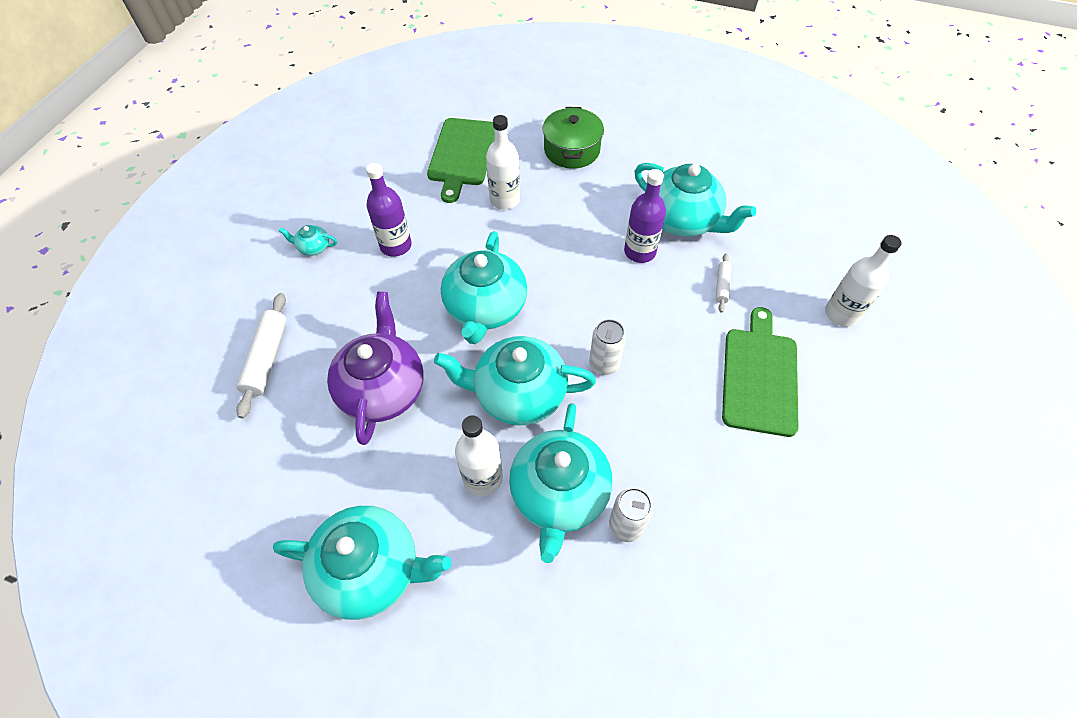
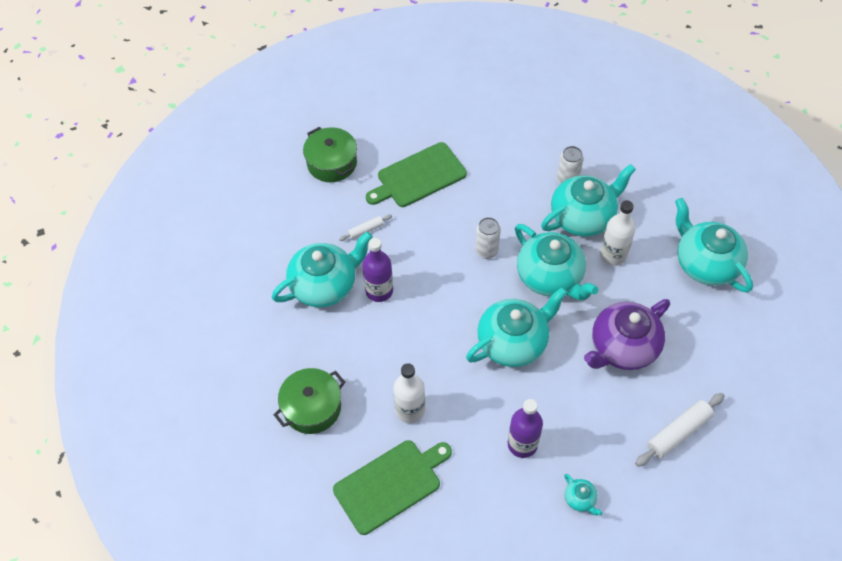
camera: 130 degrees left, 0 degrees up
turquoise teapot [634,163,756,237] -> turquoise teapot turned 60 degrees clockwise [272,231,373,307]
white bottle [825,235,902,327] -> green pot [303,127,357,182]

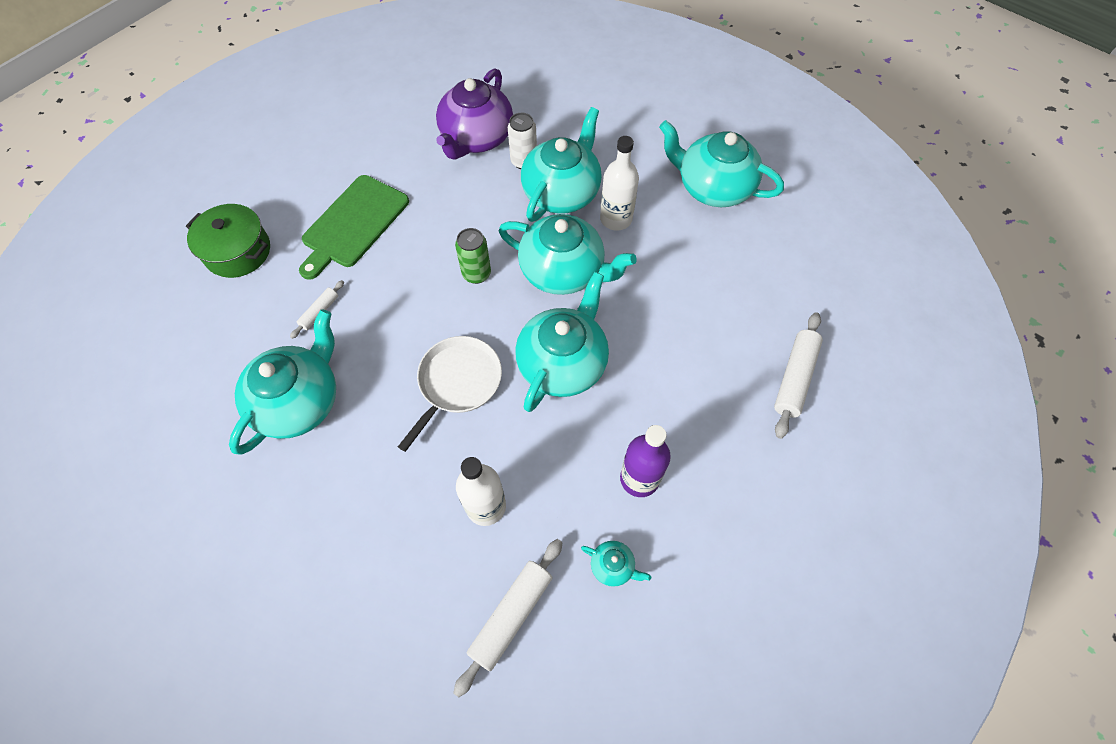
camera: 30 degrees left, 5 degrees up
green pot [274,368,345,434] -> none
green cutting board [333,440,452,535] -> white rolling pin [453,539,563,697]
purple bottle [362,238,393,302] -> none
white can [475,217,501,259] -> green can [455,228,491,284]
turquoise teapot [564,474,603,515] -> turquoise teapot moved to [581,541,651,587]
purple teapot [584,299,670,370] -> purple teapot moved to [436,68,513,159]
none -> white pan [398,336,502,452]

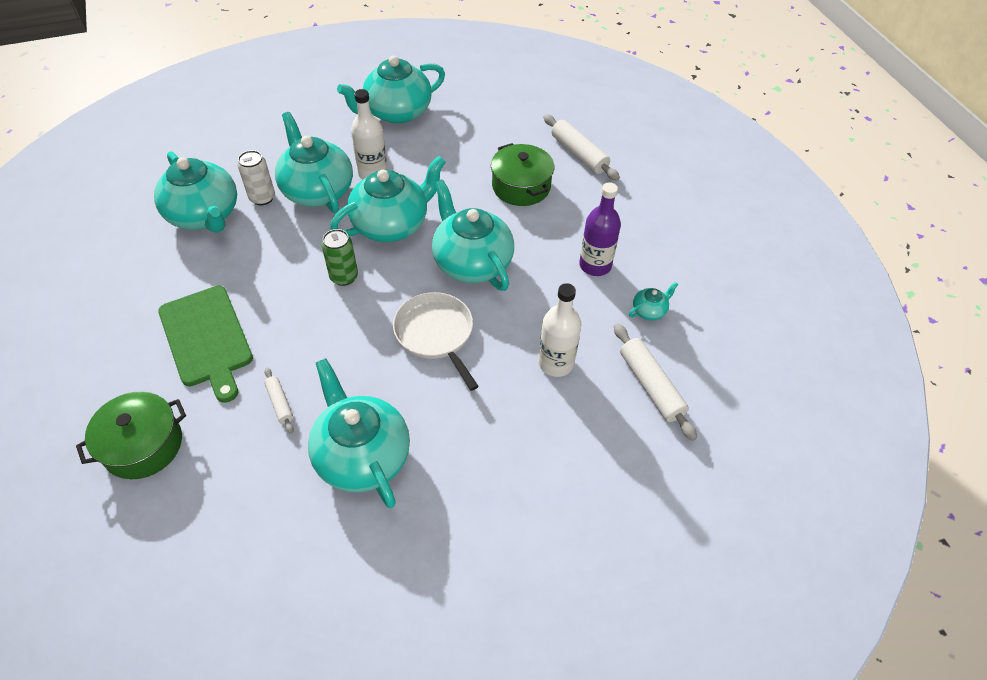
camera: 60 degrees left, 10 degrees down
purple teapot [436,68,513,159] -> turquoise teapot [154,151,237,233]
none -> green pot [491,143,554,206]

